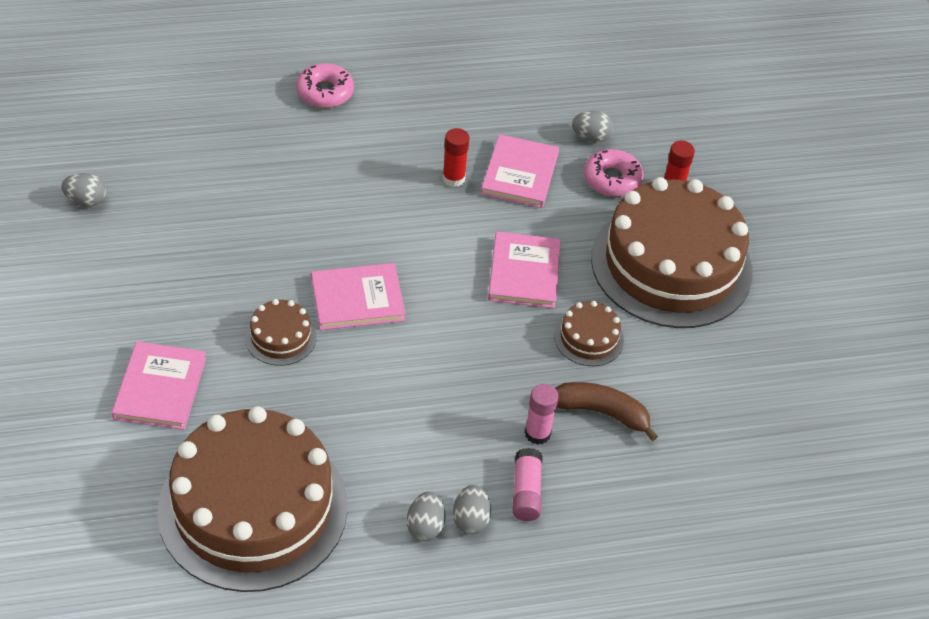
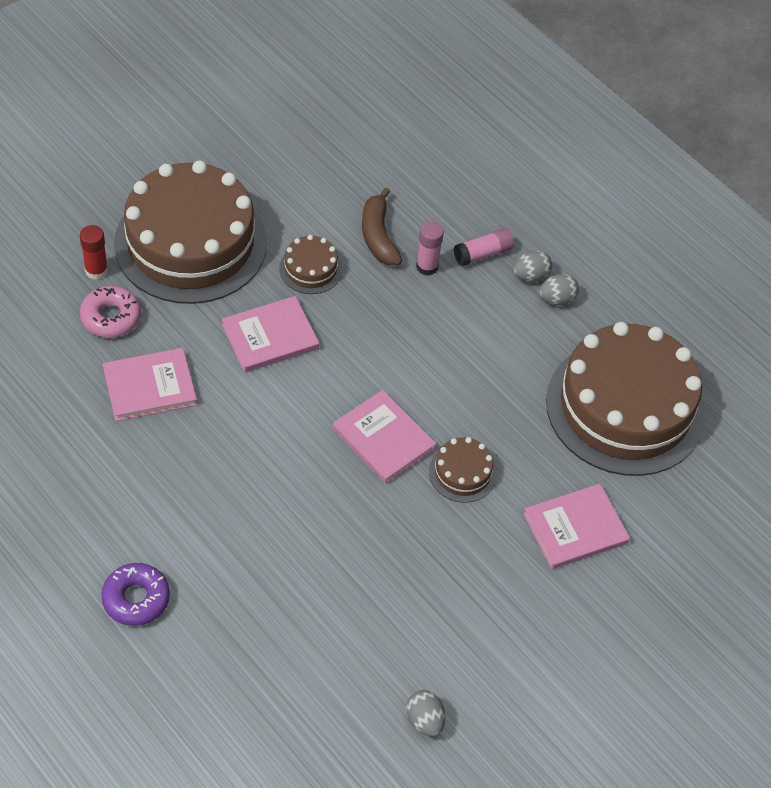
camera: 120 degrees left, 5 degrees up
pink donut [296,63,354,108] -> purple donut [101,563,170,626]
red glue stick [442,128,469,187] -> none
grey egg [572,111,613,142] -> none

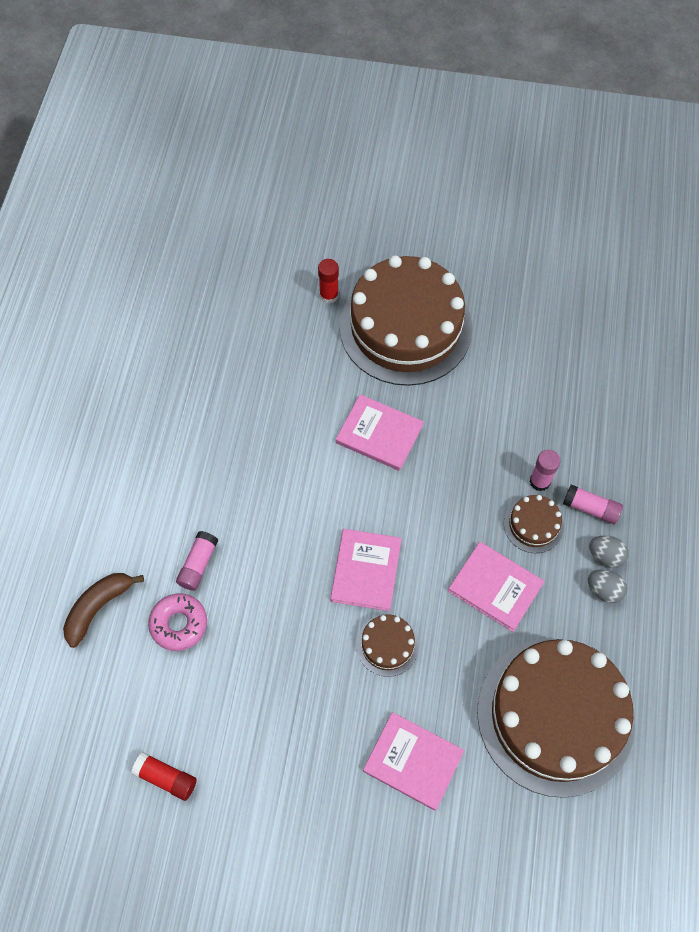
camera: 55 degrees right, 10 degrees up
pink donut [80,286,141,338] -> pink donut moved to [148,594,207,651]
purple donut [101,563,170,626] -> none
pink book [103,348,197,421] -> pink book moved to [448,542,544,632]
brown cake [279,235,342,294] -> brown cake moved to [504,495,564,553]
brown banana [362,188,402,265] -> brown banana moved to [63,573,144,648]
grey egg [406,690,446,737] -> red glue stick [131,752,197,801]
none -> pink glue stick [176,531,218,591]

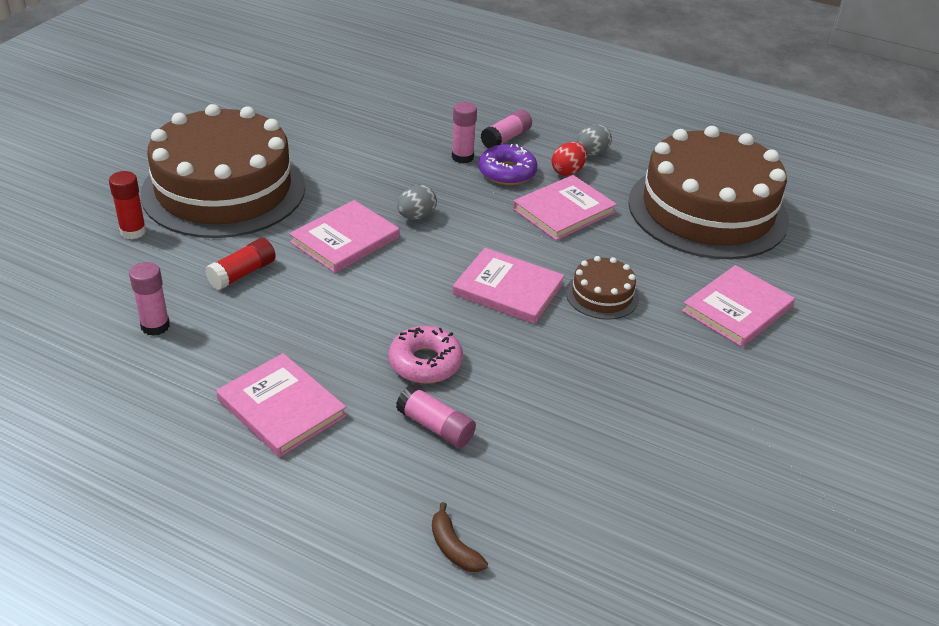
camera: 75 degrees left, 25 degrees down
brown banana [63,573,144,648] -> brown banana [432,502,488,572], size x0.60
red glue stick [131,752,197,801] -> red glue stick moved to [205,238,276,290]
pink donut [148,594,207,651] -> pink donut moved to [388,326,463,383]
brown cake [504,495,564,553] -> purple donut [478,144,538,185]
grey egg [589,535,629,568] -> grey egg moved to [397,185,437,220]
none -> pink glue stick [129,262,170,336]
none -> pink book [216,353,347,457]
none -> red egg [552,142,587,176]

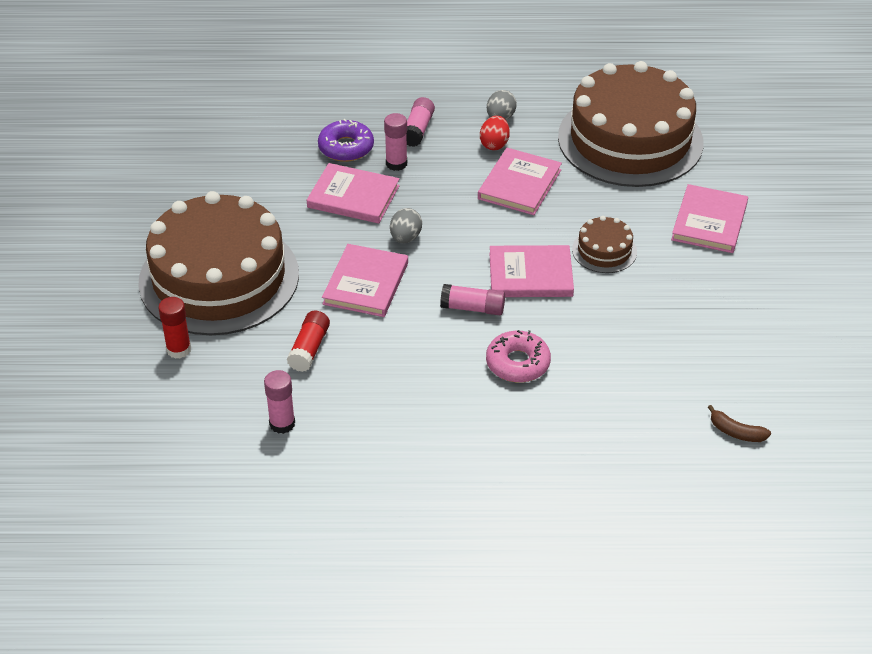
camera: 25 degrees left, 5 degrees up
pink book [216,353,347,457] -> pink book moved to [307,163,400,223]
pink glue stick [396,385,476,448] -> pink glue stick moved to [440,284,505,315]
brown banana [432,502,488,572] -> brown banana moved to [708,405,771,442]
purple donut [478,144,538,185] -> purple donut moved to [318,119,374,162]

